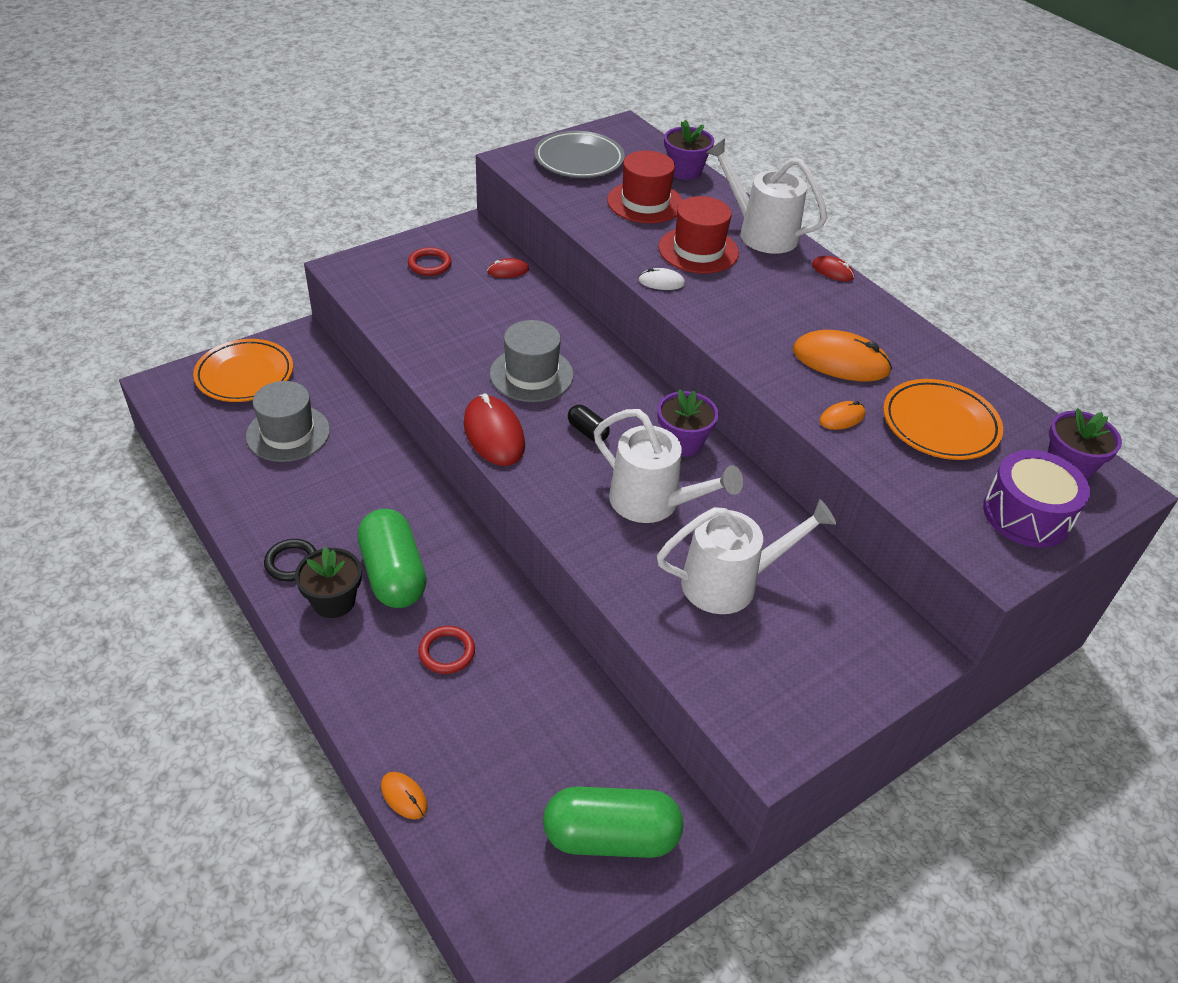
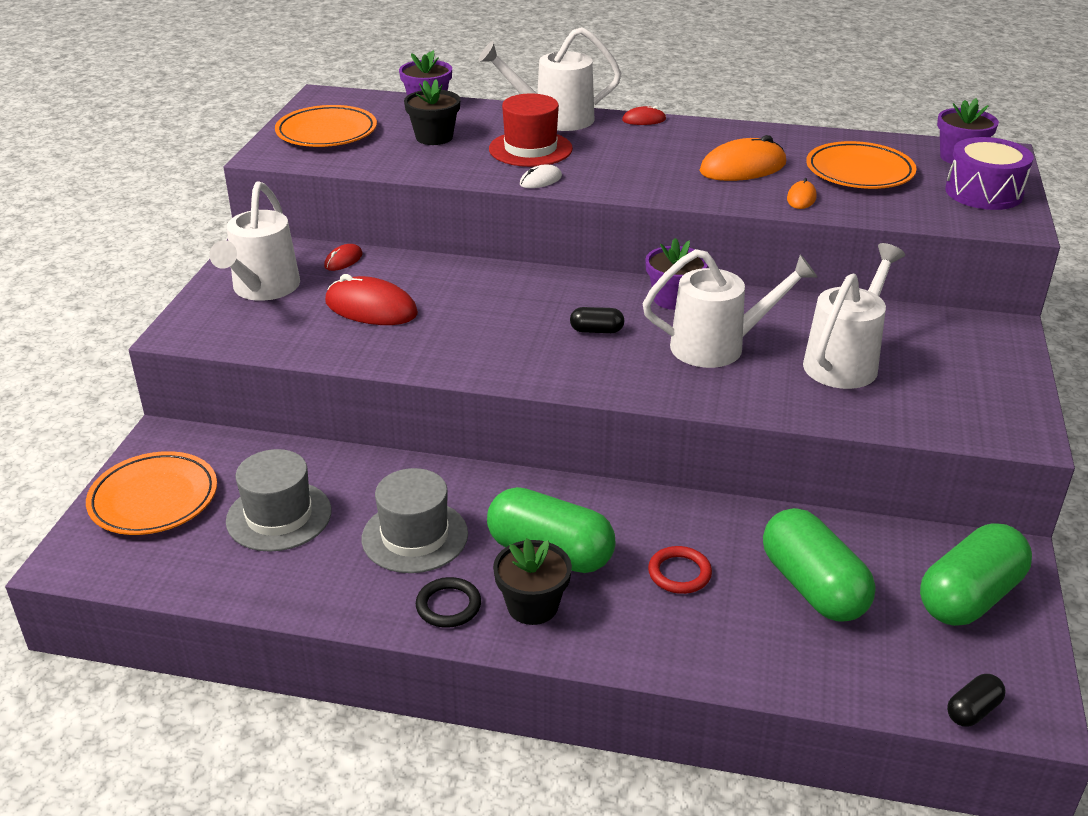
camera: 40 degrees left, 10 degrees down
orange mouse [381,772,428,819] -> none
red ring [408,247,452,276] -> white watering can [209,182,300,301]
red mouse [464,393,525,466] -> red mouse moved to [325,274,418,325]
grey hat [490,320,574,402] -> grey hat moved to [362,468,468,573]
grey plate [534,131,625,178] -> orange plate [275,105,377,147]
red hat [607,151,683,223] -> black flower pot [404,79,460,145]
none -> green capsule [763,508,876,622]
none -> black capsule [947,674,1006,727]

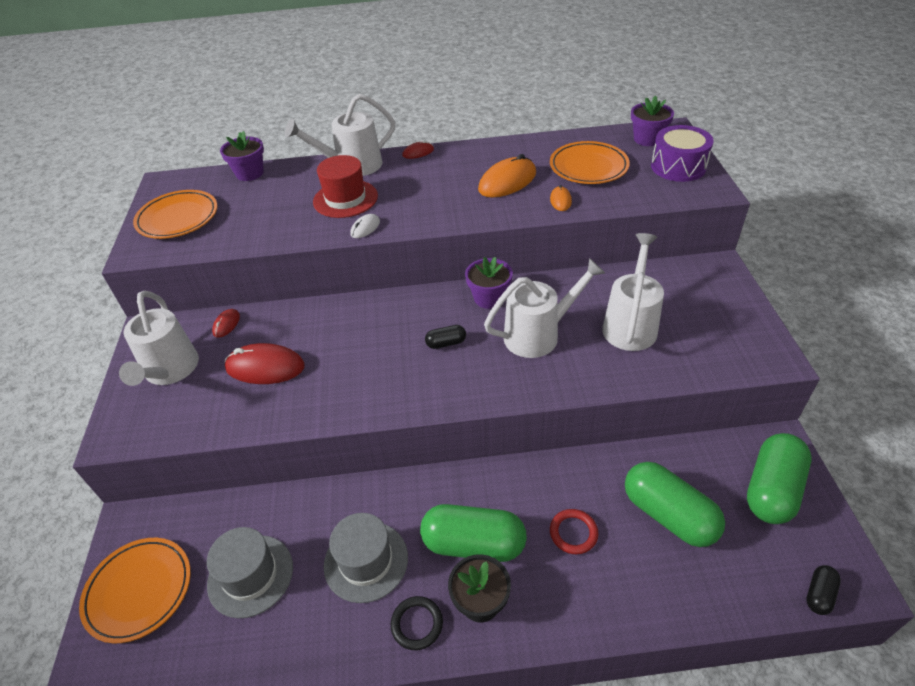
camera: 15 degrees left, 10 degrees up
black flower pot [404,79,460,145] -> none

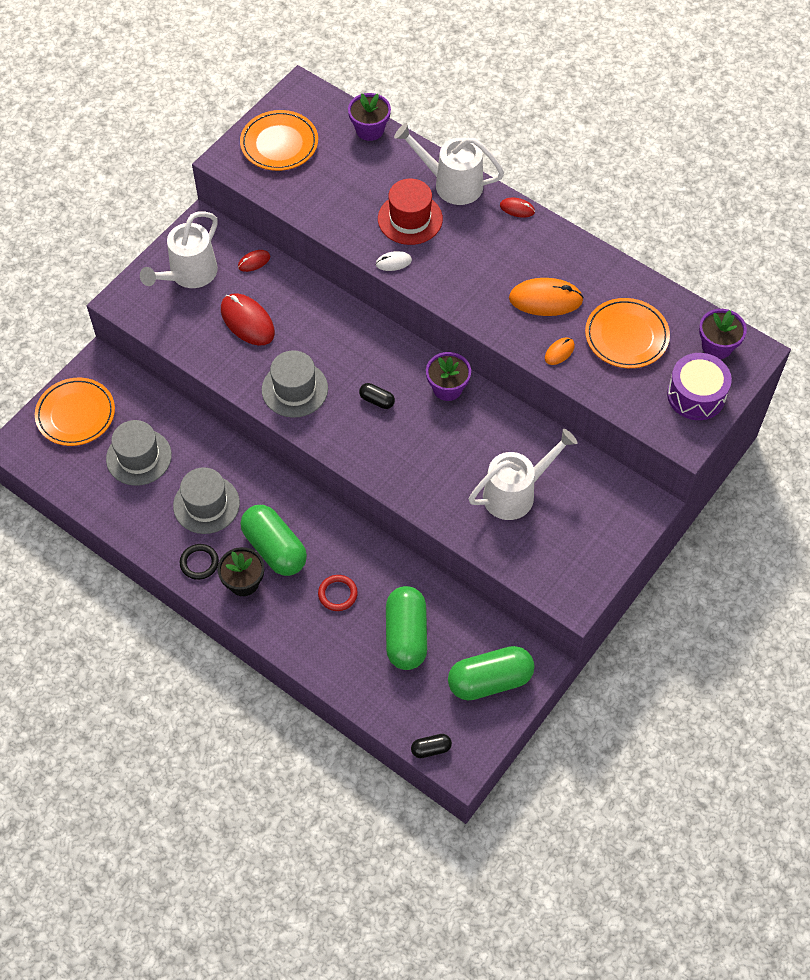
camera: 40 degrees right, 15 degrees up
white watering can [484,258,605,358] -> none
none -> grey hat [262,350,328,418]

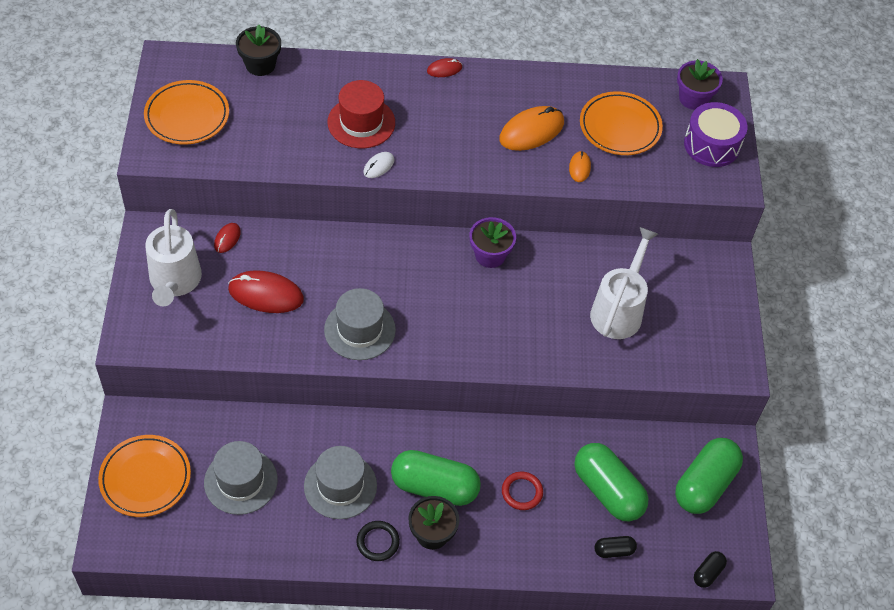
camera: 40 degrees left, 5 degrees down
purple flower pot [348,93,391,141] -> black flower pot [236,25,281,76]
black capsule [359,383,395,409] -> black capsule moved to [595,536,637,558]
white watering can [394,123,504,205] -> none

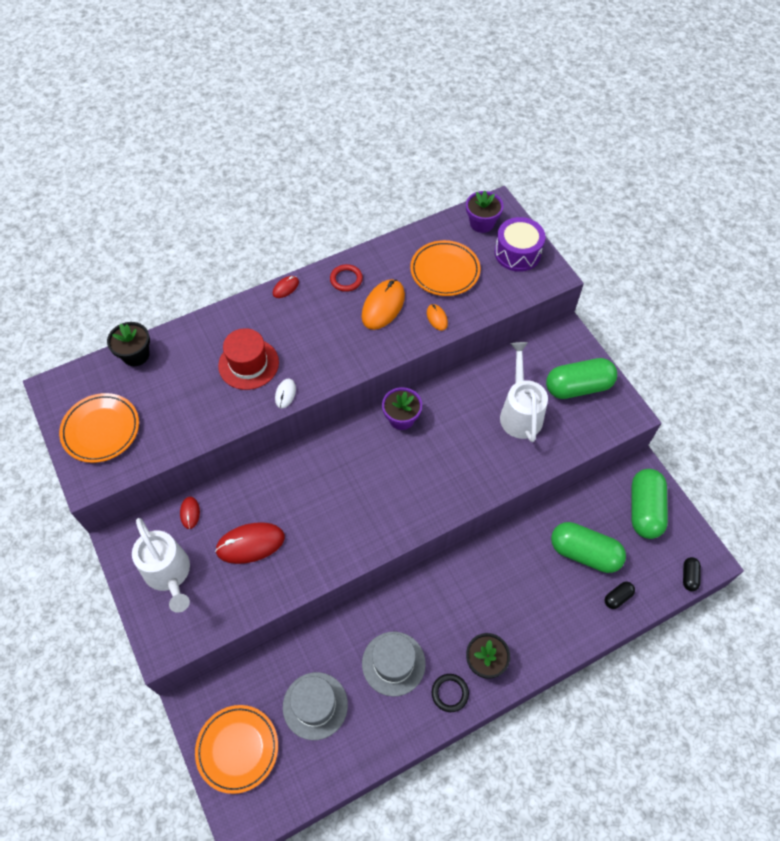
camera: 25 degrees left, 5 degrees up
grey hat [324,288,396,360] -> none
green capsule [391,450,481,506] -> green capsule moved to [546,358,617,399]
red ring [502,472,543,510] -> red ring moved to [330,264,363,292]

